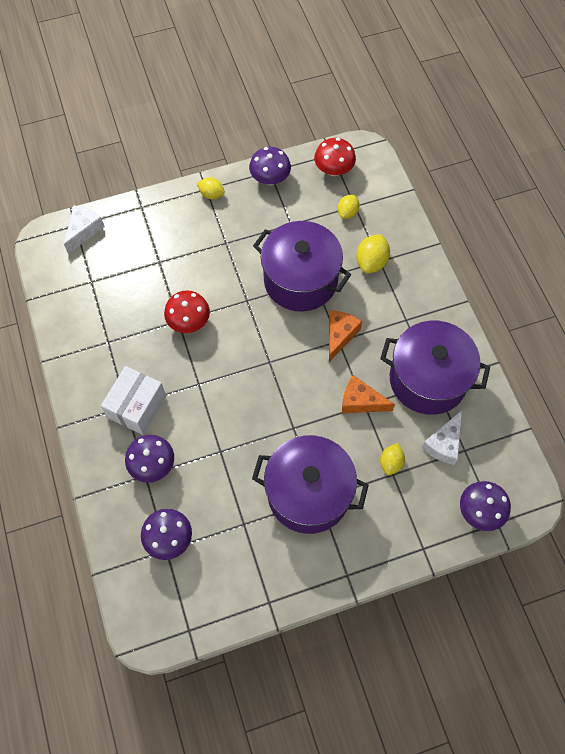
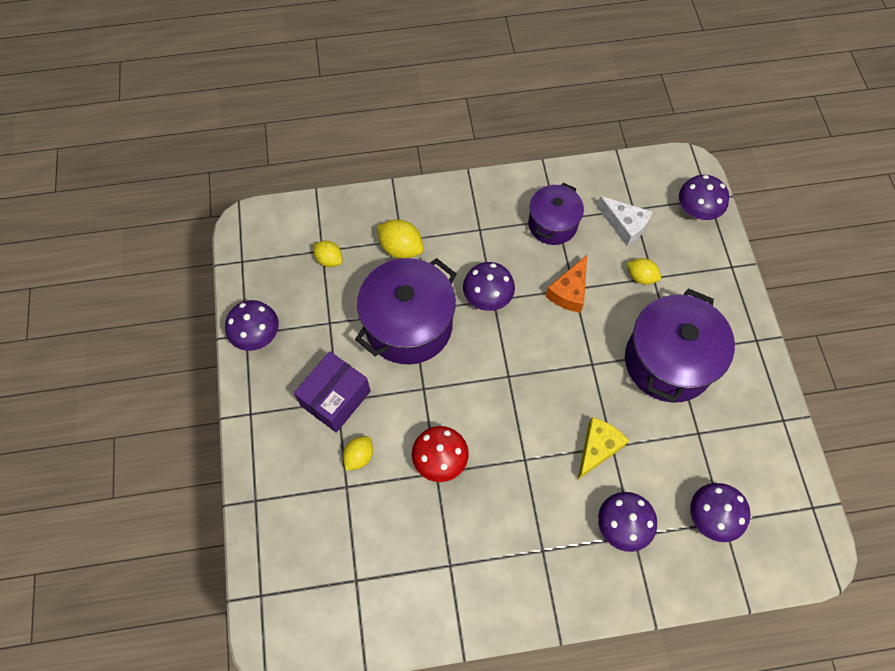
camera: 80 degrees left, 0 degrees up
white cheese [64,205,105,254] -> none
white box [101,366,166,435] -> none
yellow lemon [197,177,225,199] -> yellow lemon moved to [343,436,373,471]
red mushroom [314,138,356,176] -> none
orange cheese [329,310,362,362] -> purple mushroom [463,262,515,311]
purple pot [380,321,490,415] -> purple pot [528,183,584,245], size x0.60
none -> purple box [294,351,371,433]
none -> yellow cheese [578,417,629,479]

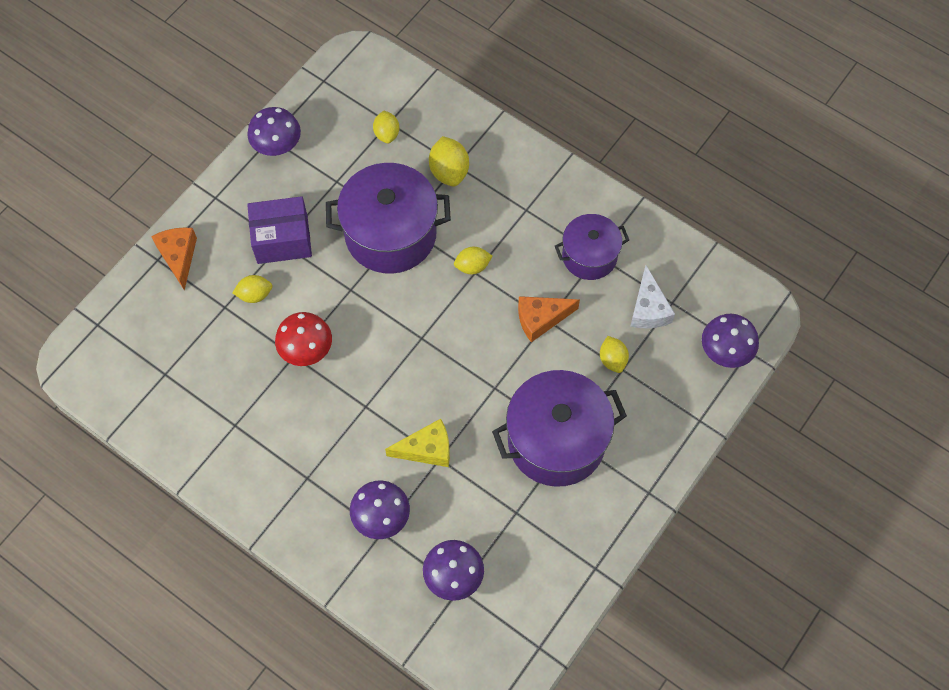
camera: 45 degrees right, 0 degrees up
purple mushroom [463,262,515,311] -> yellow lemon [454,247,492,274]
none -> orange cheese [151,227,197,291]

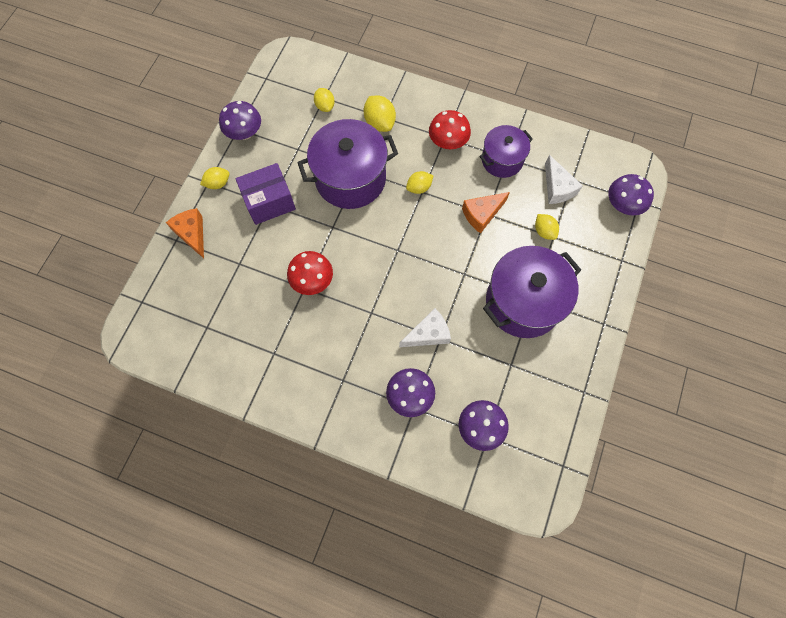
camera: 15 degrees left, 5 degrees up
yellow lemon [232,275,272,303] -> yellow lemon moved to [200,167,229,189]
yellow cheese [385,419,450,467] -> white cheese [399,308,451,347]
none -> red mushroom [429,110,471,149]

